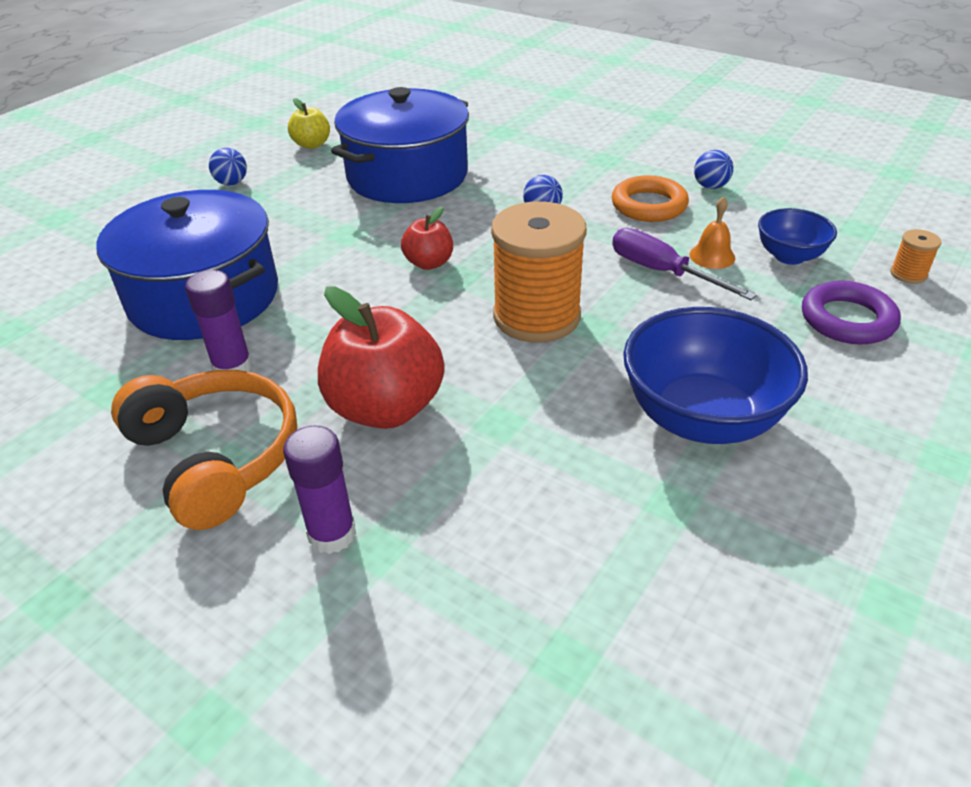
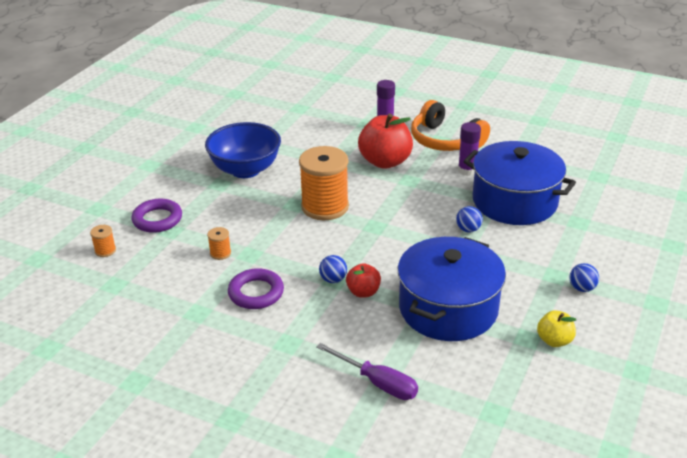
camera: 170 degrees right, 5 degrees down
red apple [401,206,453,270] -> red apple moved to [346,263,381,298]
orange ring [612,175,689,222] -> purple ring [228,268,284,309]
purple screwdriver [612,228,756,300] -> purple screwdriver moved to [316,343,418,400]
orange bell [689,197,735,269] -> orange spool [207,227,231,260]
blue ball [694,150,733,189] -> blue ball moved to [456,206,483,232]
blue bowl [758,208,837,265] -> none

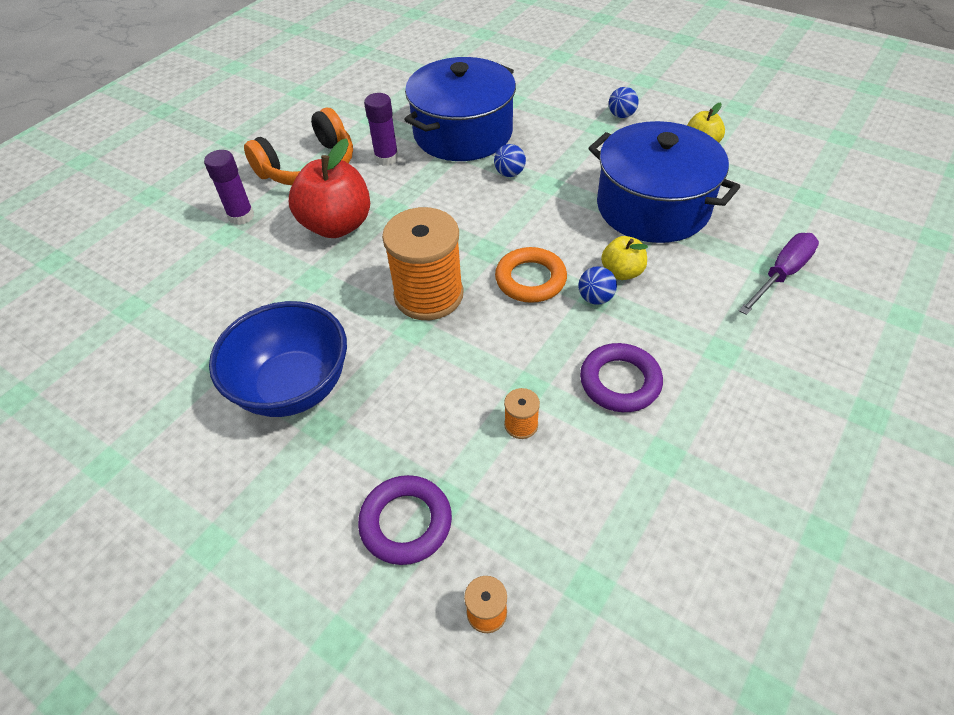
camera: 80 degrees left, 15 degrees up
red apple [346,263,381,298] -> yellow apple [601,236,648,280]
none -> orange ring [495,247,567,303]

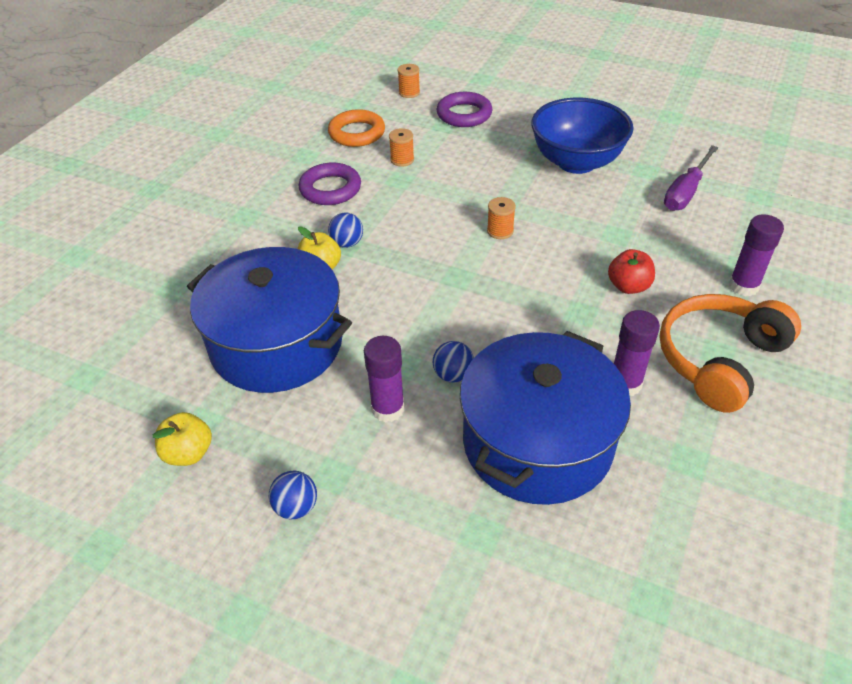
camera: 170 degrees right, 5 degrees down
red apple [289,138,370,238] -> red apple [608,249,655,294], size x0.53
orange spool [382,207,464,320] -> orange spool [487,197,516,239], size x0.42
orange ring [495,247,567,303] -> orange ring moved to [328,109,385,147]
purple screwdriver [739,233,819,315] -> purple screwdriver moved to [664,145,719,211]
none -> purple glue stick [364,336,405,423]

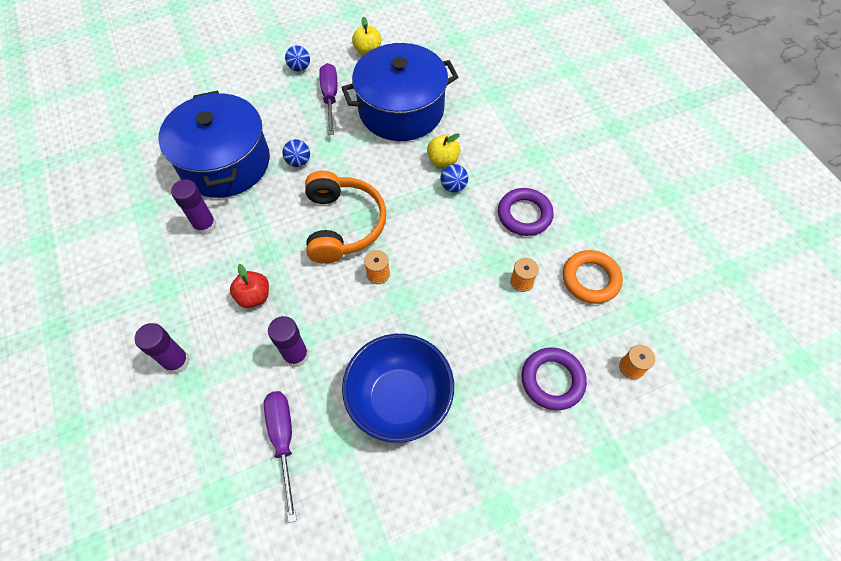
camera: 130 degrees right, 15 degrees up
purple glue stick [364,336,405,423] -> purple glue stick moved to [268,316,309,368]
orange headphones [659,294,801,413] -> orange headphones moved to [305,171,386,264]
none -> purple screwdriver [320,63,337,135]

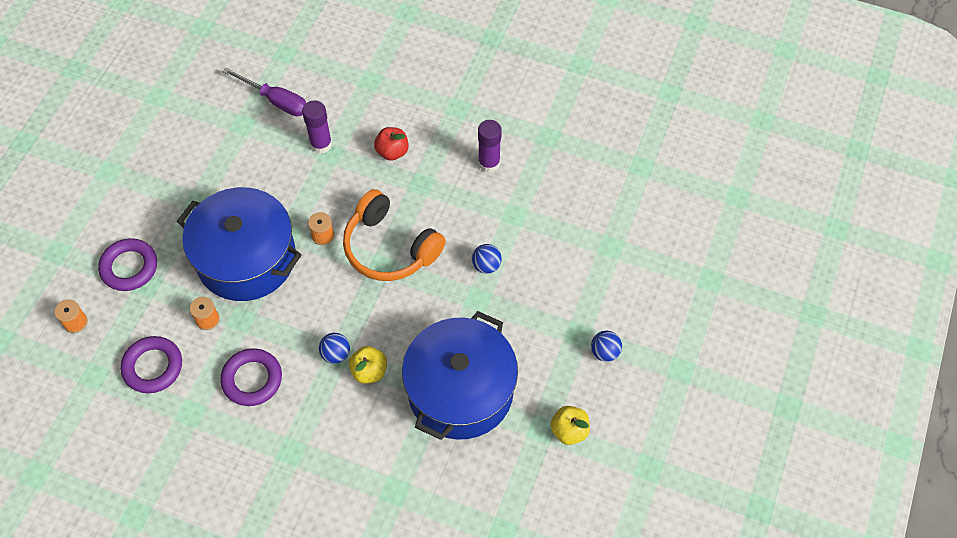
camera: 135 degrees right, 0 degrees up
purple glue stick [134,323,190,374] -> none
blue pot [159,91,270,198] -> blue pot moved to [177,187,302,301]
purple screwdriver [320,63,337,135] -> none
blue bowl [342,334,454,443] -> none
orange ring [563,250,623,304] -> purple ring [121,336,182,393]

